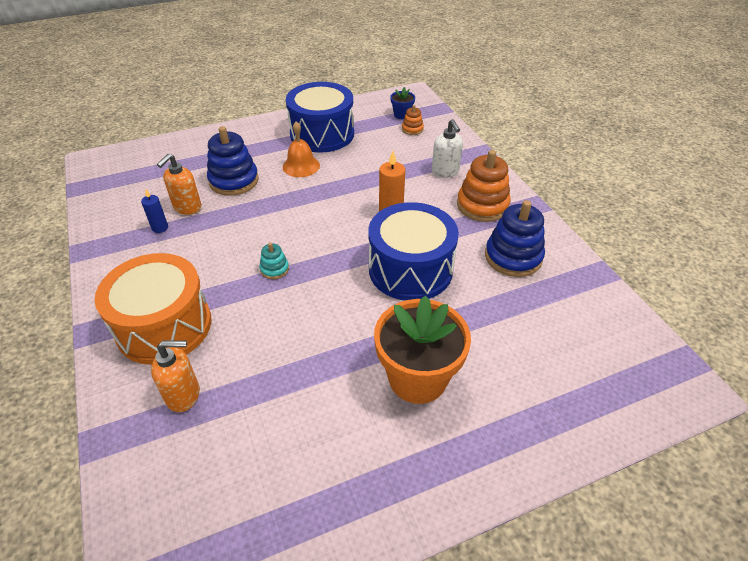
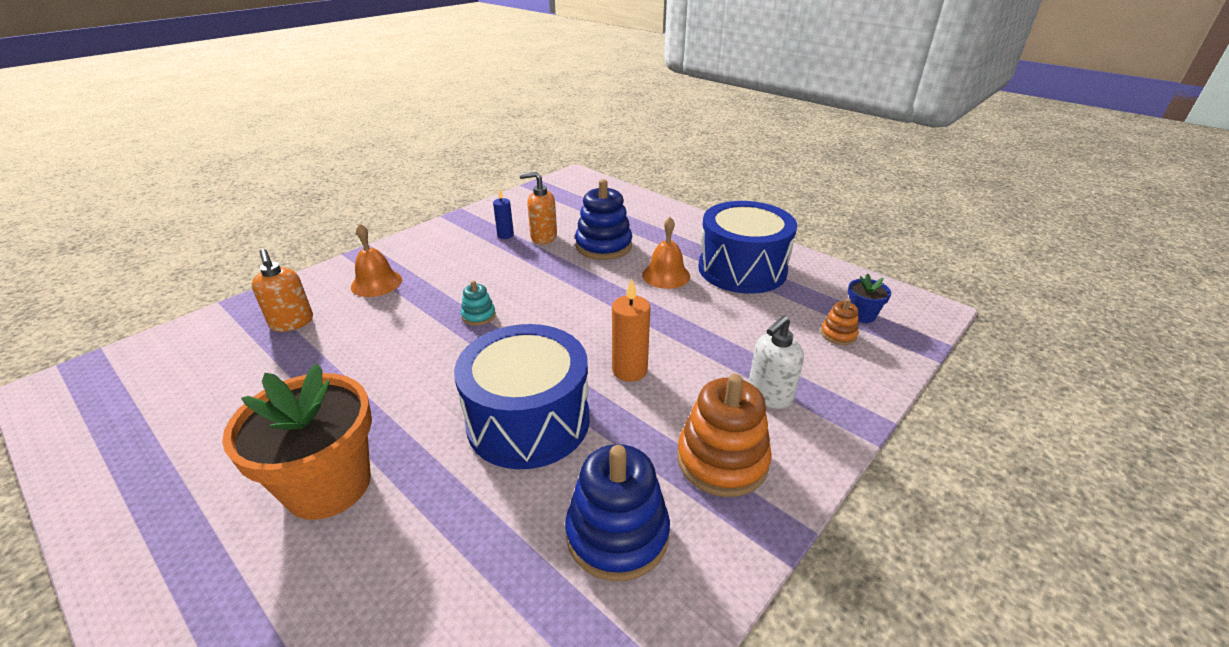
camera: 65 degrees right, 10 degrees down
orange drum [95,253,212,365] -> orange bell [351,224,402,297]

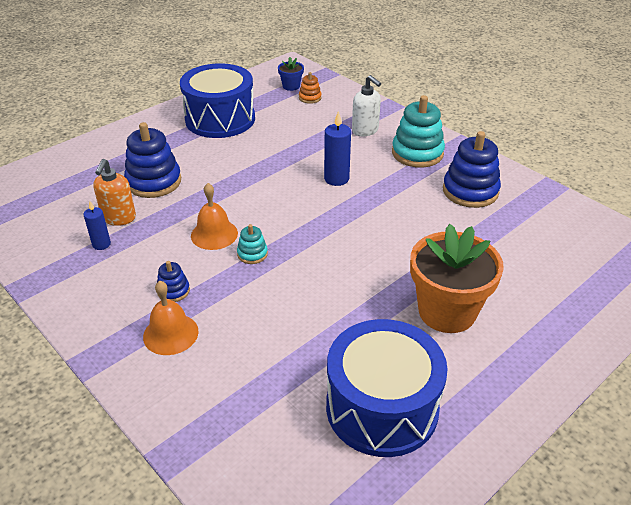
camera: 85 degrees left, 5 degrees up
orange soap dispenser [252,249,313,332] -> none
blue drum [454,324,590,469] -> blue drum moved to [326,319,448,457]
orange candle [612,279,650,382] -> blue candle [324,111,351,186]
orange bell [642,217,690,289] -> orange bell moved to [191,183,238,250]
orange stacking toy [677,374,772,497] -> turquoise stacking toy [392,95,445,168]
none -> blue stacking toy [157,261,190,302]

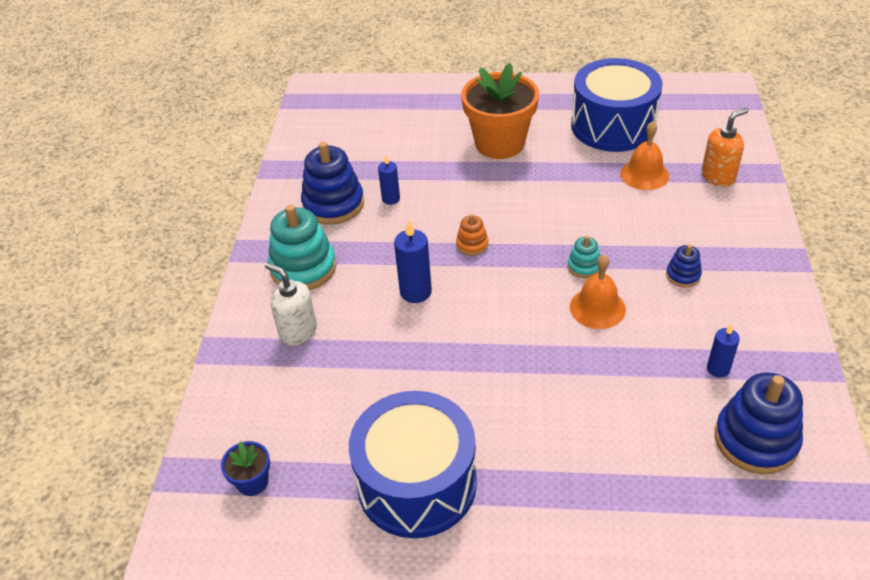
camera: 130 degrees left, 5 degrees up
orange soap dispenser [93,159,136,226] -> orange soap dispenser moved to [701,108,749,187]
blue stacking toy [124,122,181,198] -> blue stacking toy moved to [715,372,803,474]
orange bell [143,281,199,355] -> orange bell moved to [620,121,669,190]
orange stacking toy [299,72,321,104] -> orange stacking toy moved to [456,214,489,256]
white soap dispenser [352,75,381,136] -> white soap dispenser turned 60 degrees counterclockwise [265,262,317,346]
none -> blue candle [378,155,400,205]

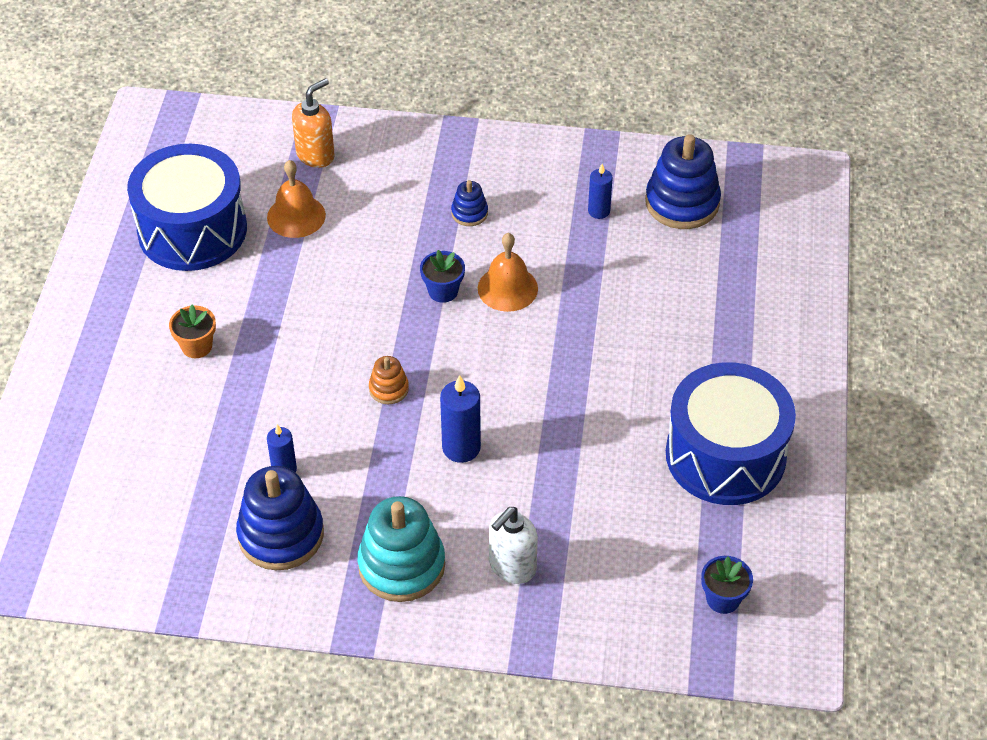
camera: 90 degrees left, 5 degrees up
orange flower pot [461,63,539,159] -> orange flower pot [169,305,216,358], size x0.45
turquoise stacking toy [567,236,600,278] -> blue flower pot [420,250,465,303]
orange soap dispenser [701,108,749,187] -> orange soap dispenser turned 75 degrees clockwise [292,78,335,168]

